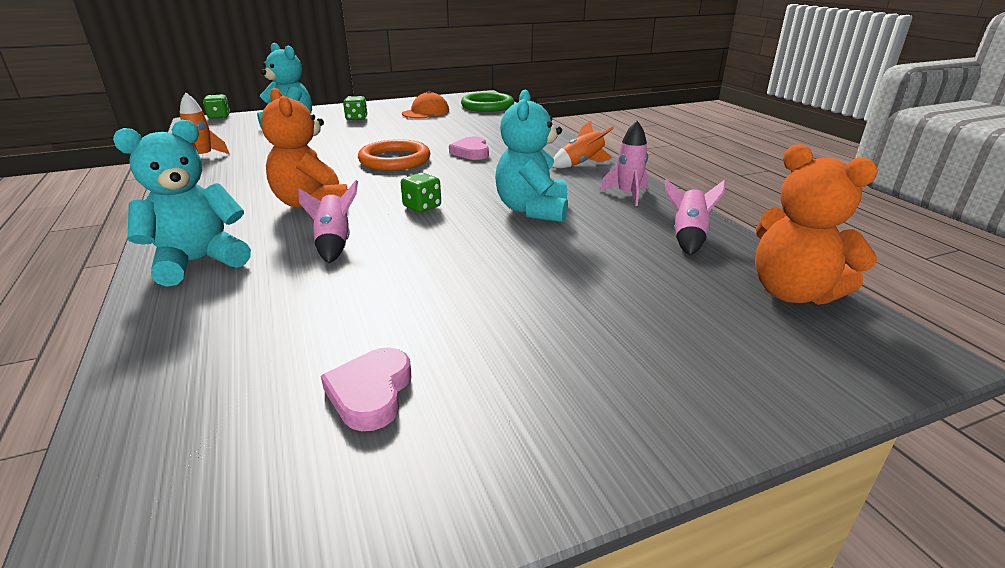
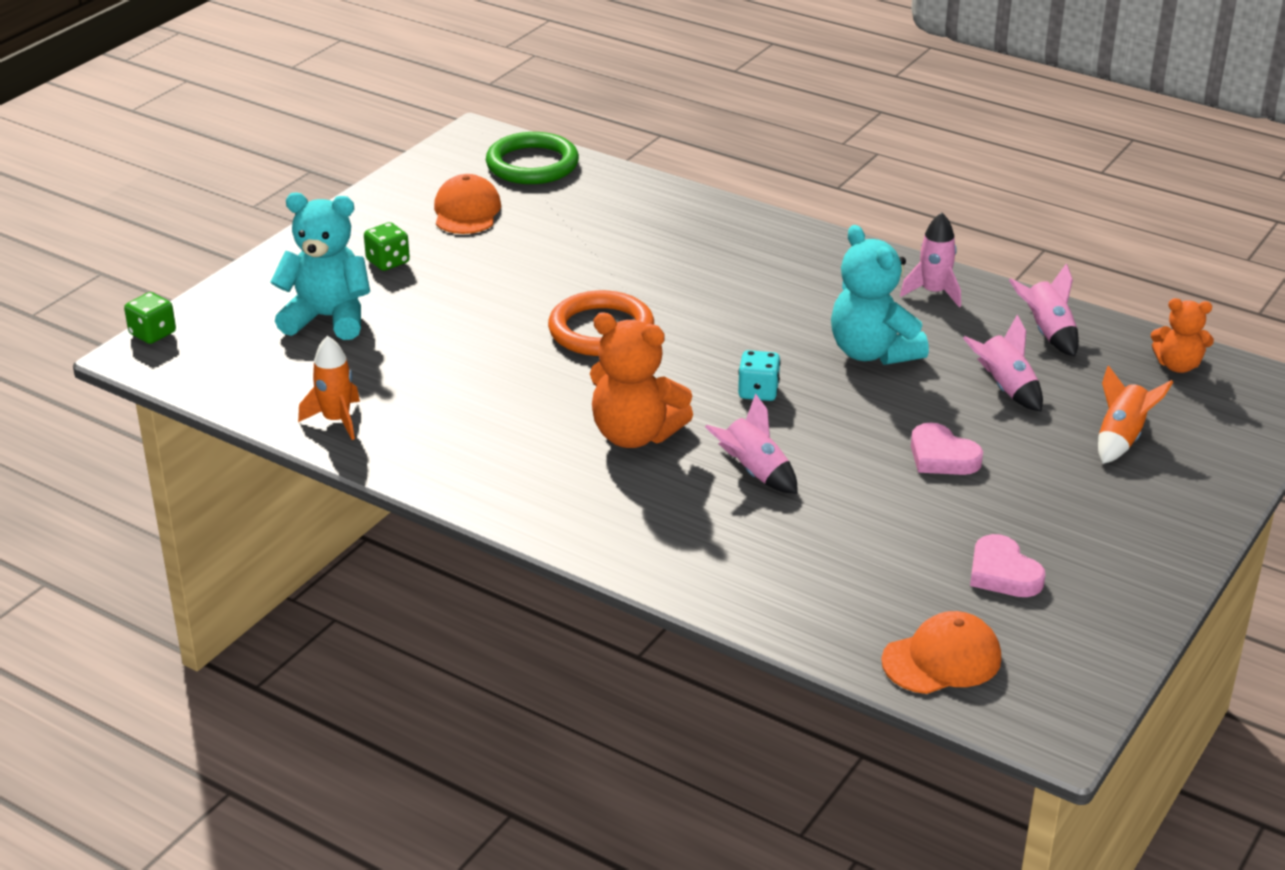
camera: 35 degrees left, 5 degrees up
turquoise teddy bear [113,120,251,286] -> none
green dice [401,173,441,213] -> turquoise dice [738,350,781,401]
pink heart [449,137,489,160] -> pink heart moved to [911,422,983,475]
orange rocket [552,121,614,168] -> orange rocket moved to [1098,365,1173,464]
orange teddy bear [755,144,878,305] -> orange teddy bear [1151,298,1214,373], size x0.59
none -> orange cap [881,611,1001,694]
none -> pink rocket [963,315,1043,411]

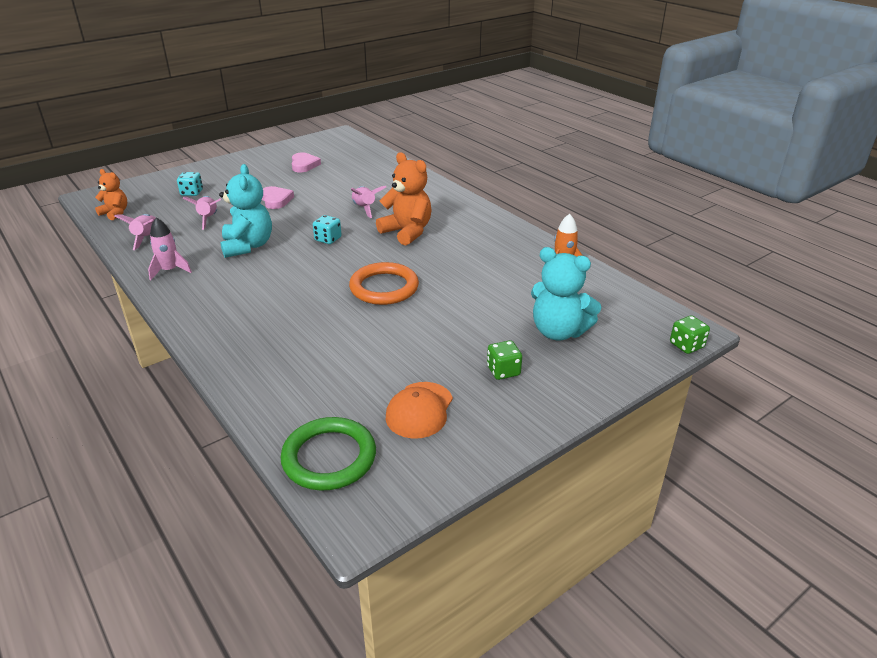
camera: 160 degrees left, 0 degrees up
orange cap [881,611,1001,694] -> none
orange rocket [1098,365,1173,464] -> turquoise dice [177,172,203,196]

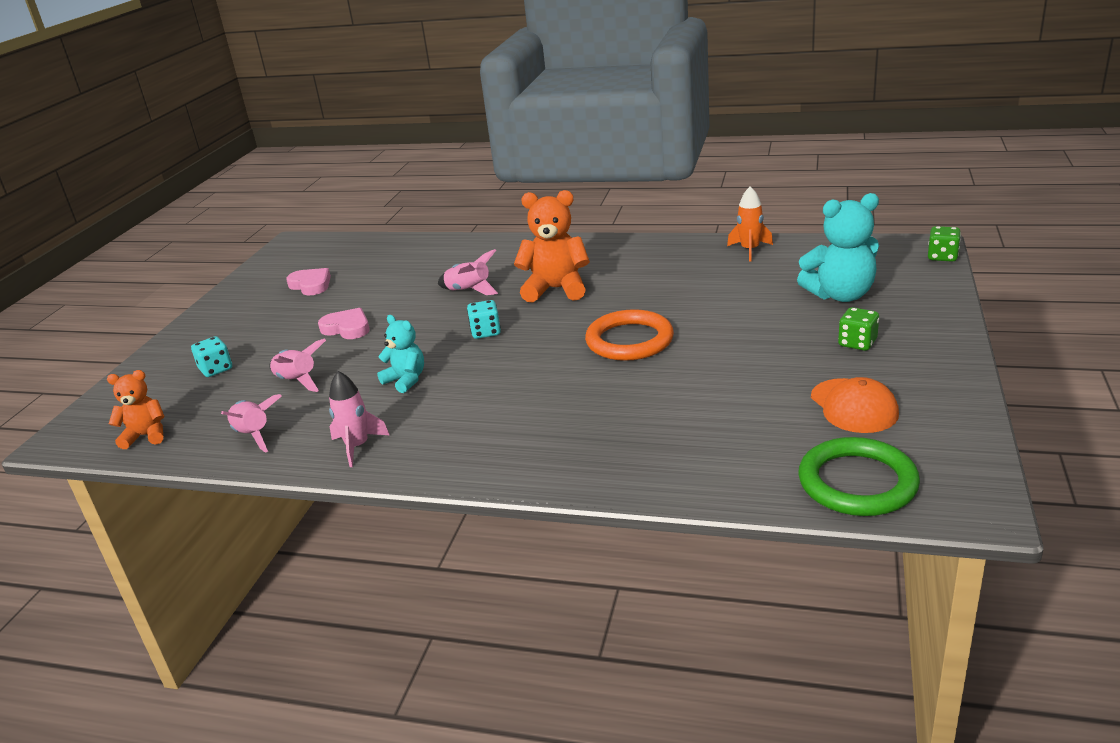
camera: 35 degrees left, 5 degrees down
turquoise teddy bear [219,164,272,258] -> turquoise teddy bear [377,315,424,393], size x0.59

